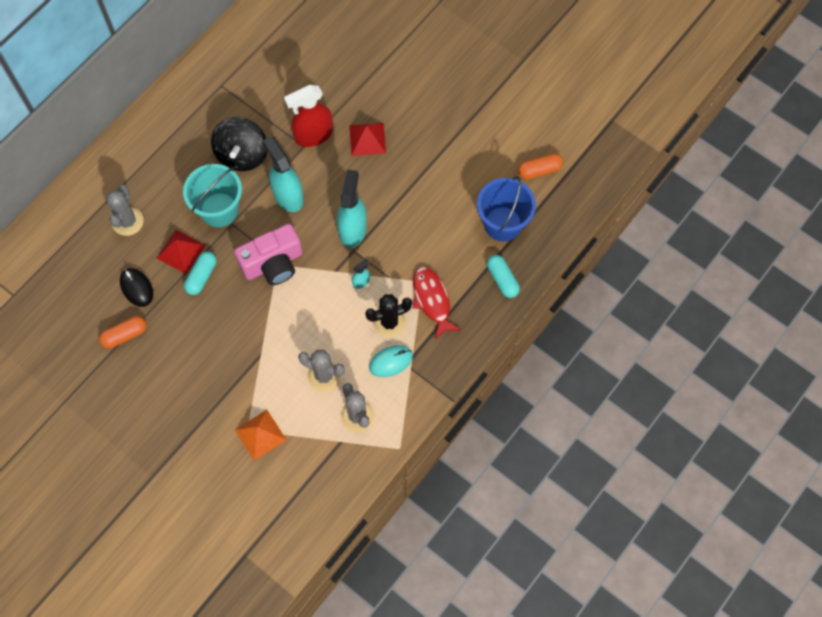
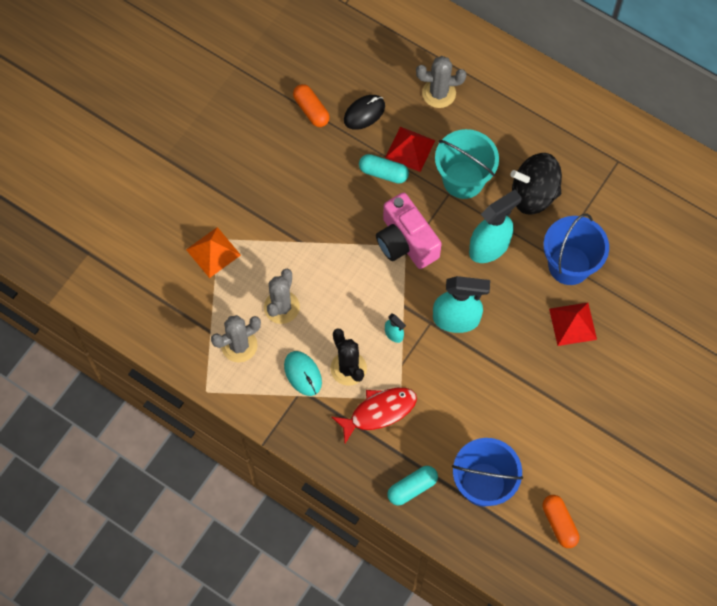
camera: 85 degrees right, 0 degrees up
red spray bottle [284,85,333,147] -> blue bucket [543,214,609,285]

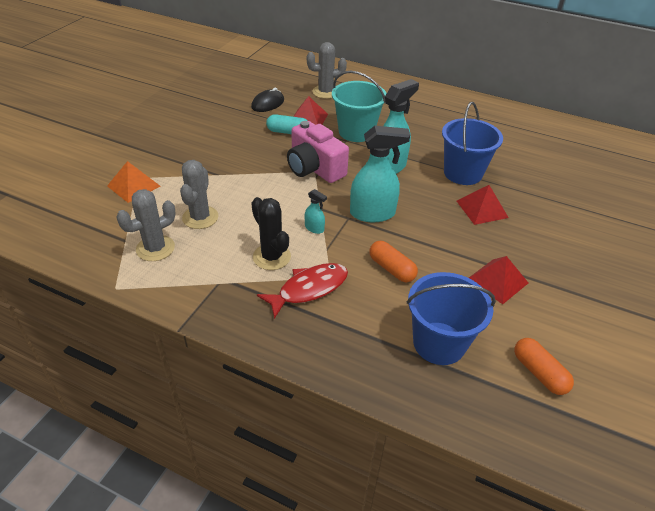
camera: 10 degrees left, 25 degrees down
turquoise mouse [284,351,322,396] -> none
orange capsule [293,84,330,127] -> orange capsule moved to [369,241,418,282]
turquoise capsule [387,466,438,506] -> none
black spinning top [510,153,562,214] -> none
none -> red pyramid [469,256,528,304]

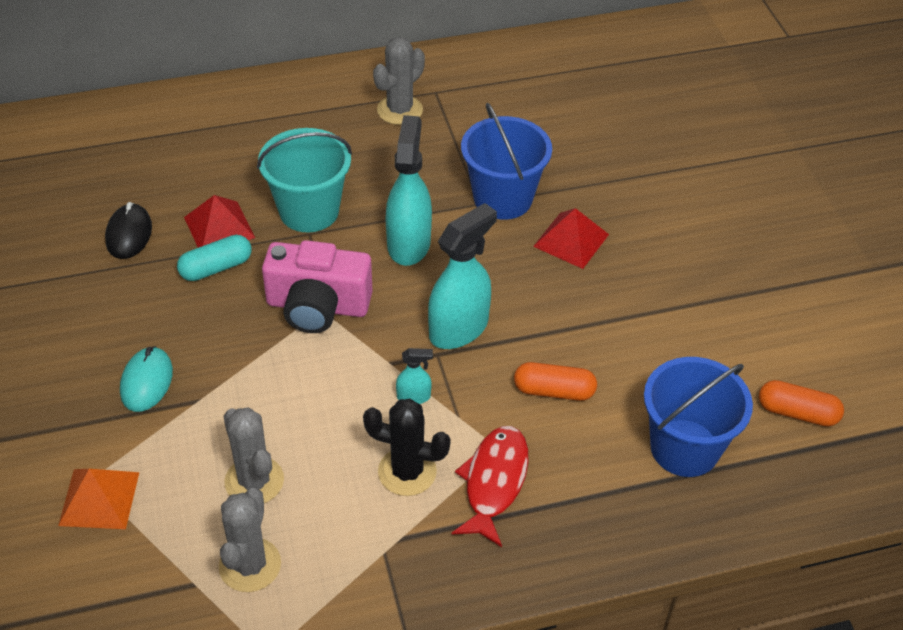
camera: 40 degrees left, 5 degrees up
grey cactus [307,42,347,99] -> grey cactus moved to [373,37,425,125]
red pyramid [469,256,528,304] -> none
none -> turquoise mouse [120,346,173,412]

